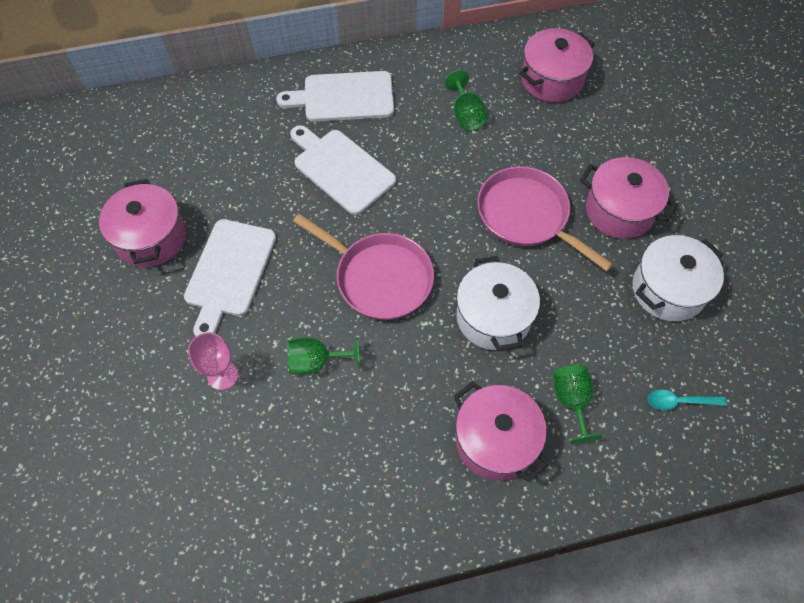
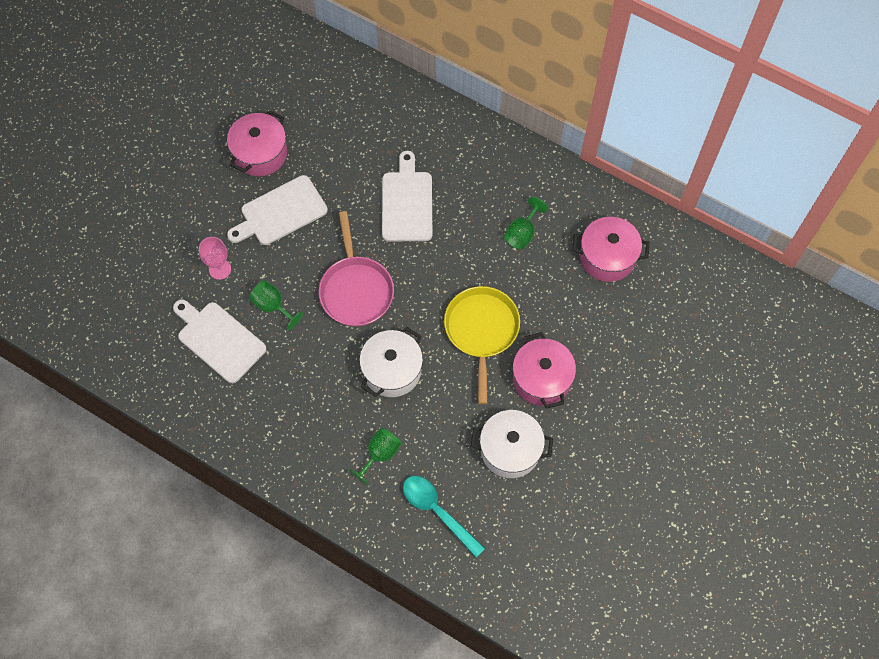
camera: 45 degrees right, 5 degrees up
white cutting board [276,71,394,122] -> white cutting board moved to [173,299,266,383]
pink pot [454,381,549,482] -> none
pink pan [477,166,614,271] -> yellow pan [444,286,520,404]
turquoise spoon [648,389,727,411] -> turquoise spoon [403,476,485,558], size x1.71

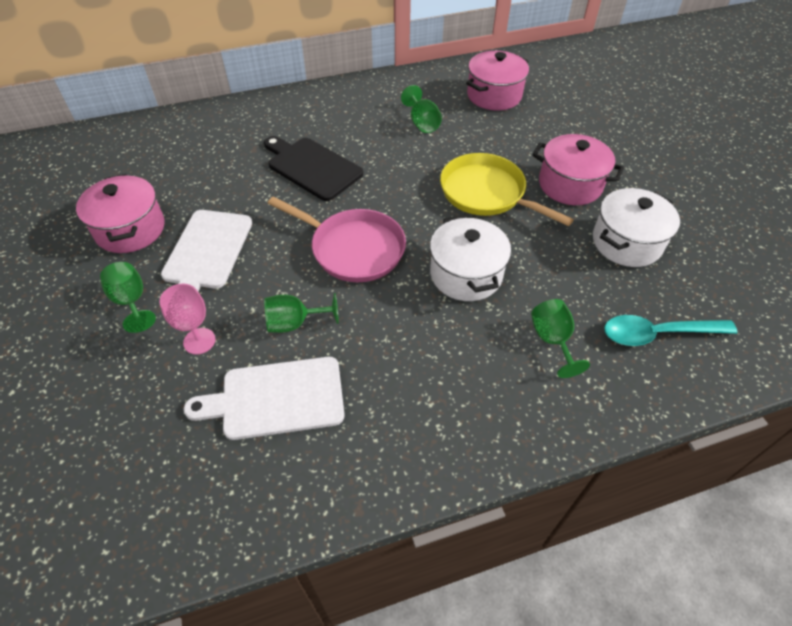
camera: 50 degrees left, 15 degrees down
white cutting board [382,151,432,242] -> black cutting board [264,136,363,201]
none -> green goblet [100,262,156,333]

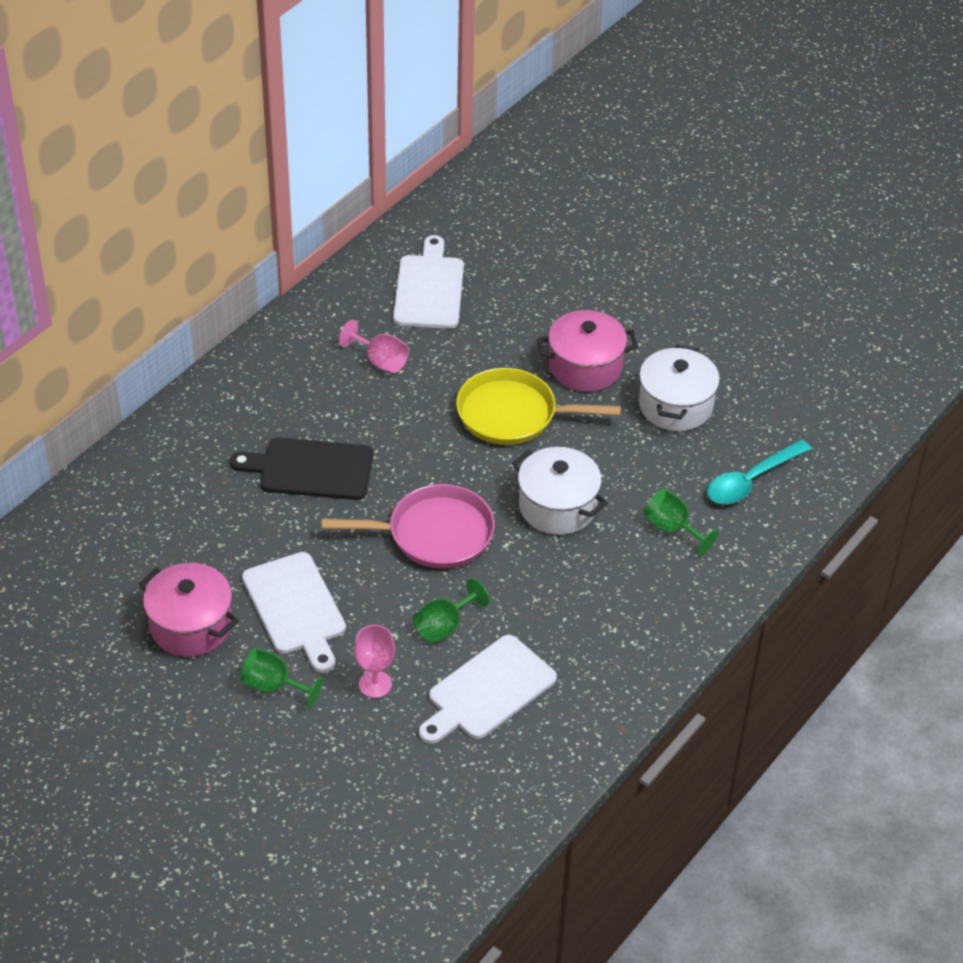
camera: 35 degrees left, 5 degrees down
green goblet [401,85,442,133] -> pink goblet [339,320,409,373]
pink pot [466,51,529,111] -> white cutting board [393,235,464,329]

